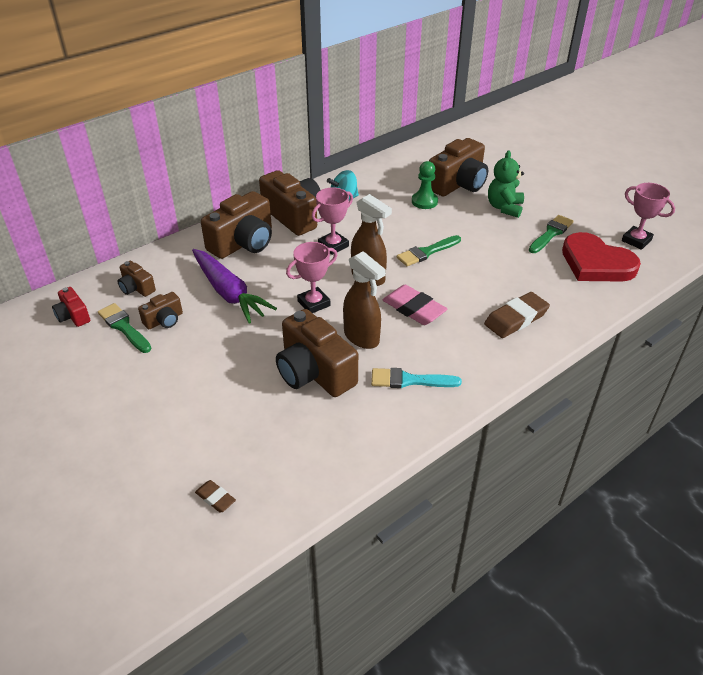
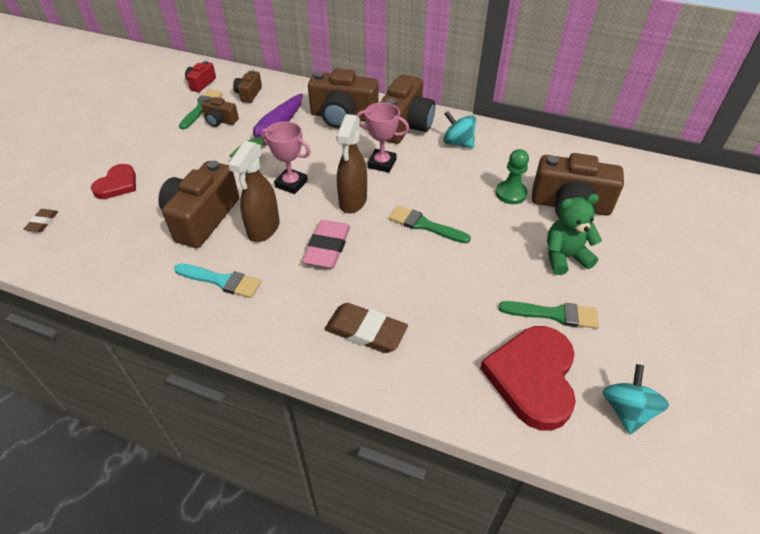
camera: 60 degrees right, 5 degrees up
turquoise brush [371,368,462,388] -> turquoise brush turned 135 degrees clockwise [174,264,261,298]
pink trophy [622,183,675,250] -> turquoise spinning top [603,364,669,434]
none -> red heart [91,164,136,199]

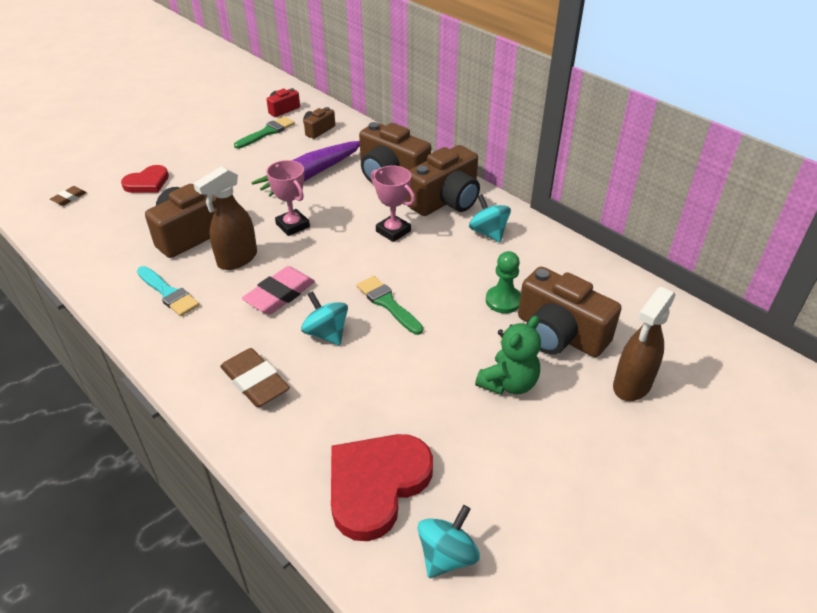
camera: 25 degrees right, 5 degrees down
brown camera [201,97,239,127] -> none
brown spray bottle [336,114,367,213] -> brown spray bottle moved to [613,287,676,401]
green brush [498,301,599,329] -> none
green teddy bear [547,194,602,275] -> green teddy bear turned 120 degrees clockwise [475,316,541,395]
none -> turquoise spinning top [301,291,348,345]

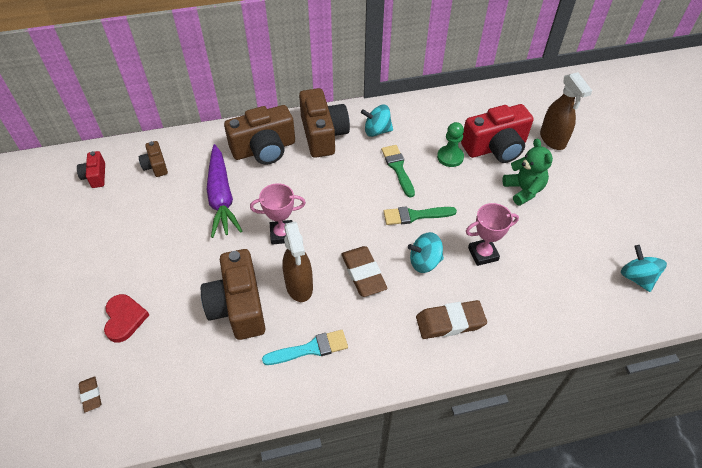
camera: 60 degrees left, 10 degrees up
green brush [234,117,295,149] -> green brush moved to [381,145,415,198]
pink eraser [242,266,315,314] -> brown eraser [341,246,388,297]
red heart [331,434,433,541] -> none
pink trophy [371,166,415,242] -> pink trophy moved to [466,203,519,266]
brown camera [518,267,622,357] -> red camera [461,104,533,163]

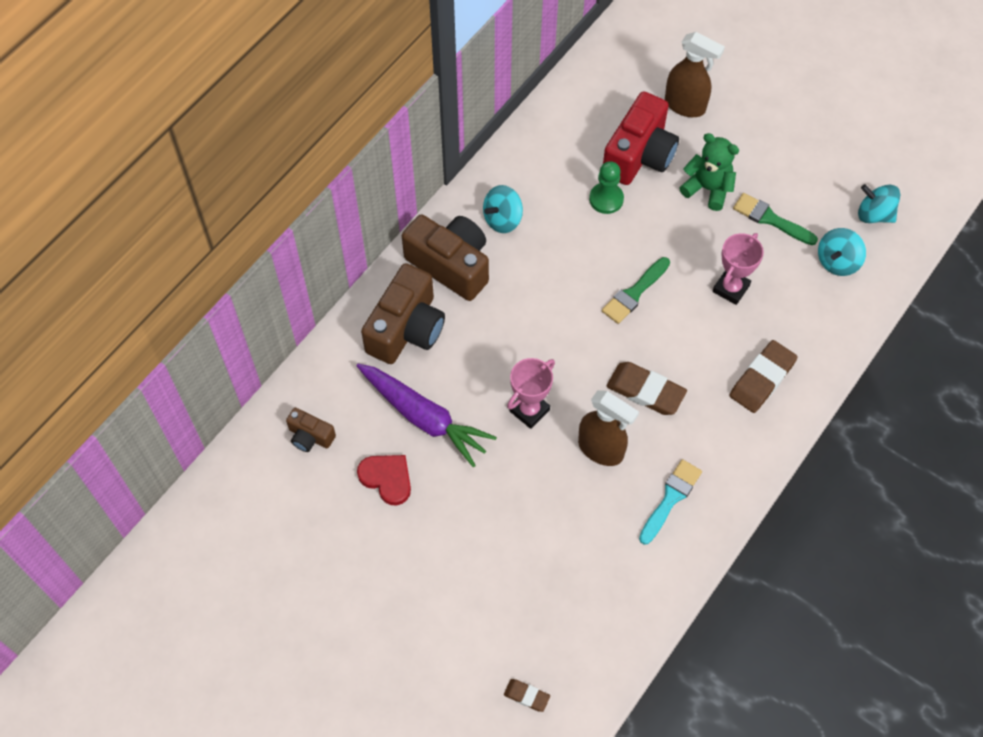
camera: 40 degrees left, 10 degrees up
red camera [77,151,105,188] -> none
red heart [104,294,149,342] -> red heart moved to [357,455,411,506]
brown camera [201,249,266,340] -> none
green brush [381,145,415,198] -> green brush moved to [733,193,818,245]
turquoise spinning top [408,232,444,273] -> turquoise spinning top moved to [818,228,866,276]

